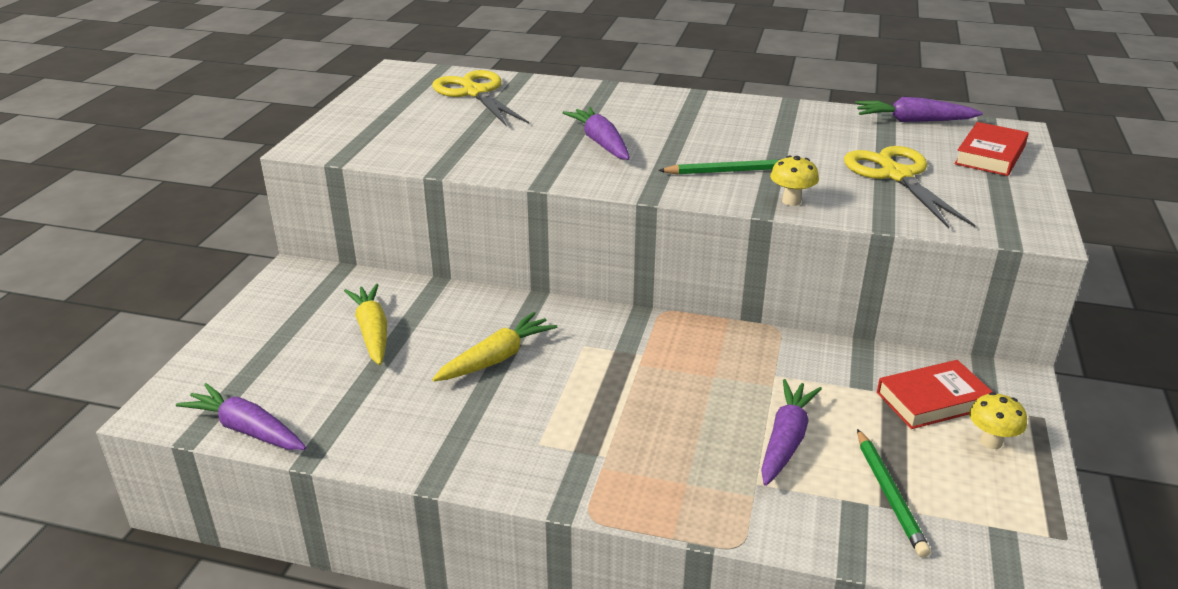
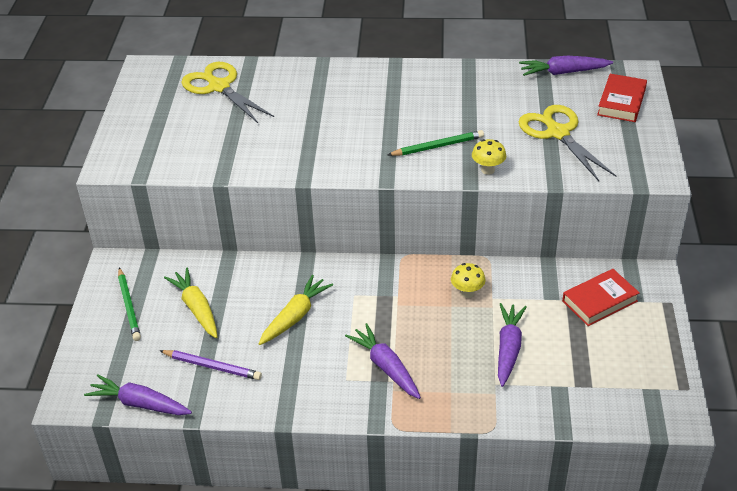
camera: 10 degrees left, 10 degrees up
purple carrot [563,107,630,160] -> purple carrot moved to [345,323,421,399]
green pencil [857,429,931,558] -> green pencil moved to [118,267,141,341]
yellow mushroom [969,392,1027,449] -> yellow mushroom moved to [451,263,485,298]
none -> purple pencil [159,350,262,380]

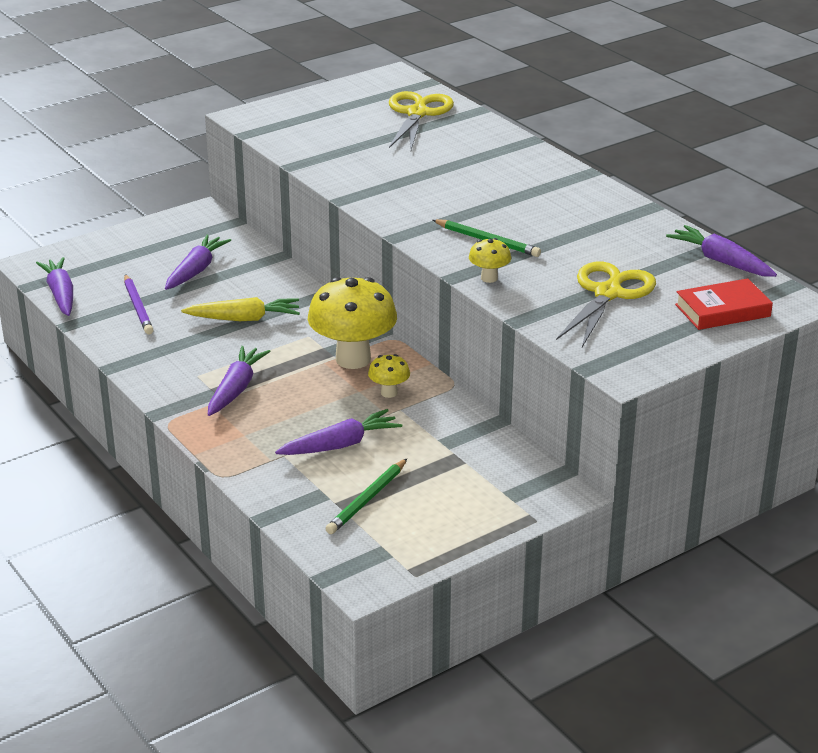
camera: 50 degrees right, 10 degrees down
green pencil [118,267,141,341] -> green pencil moved to [325,459,407,534]
yellow carrot [164,268,217,338] -> purple carrot [165,235,231,290]
red book [562,269,640,326] -> none
none -> yellow mushroom [308,277,397,369]

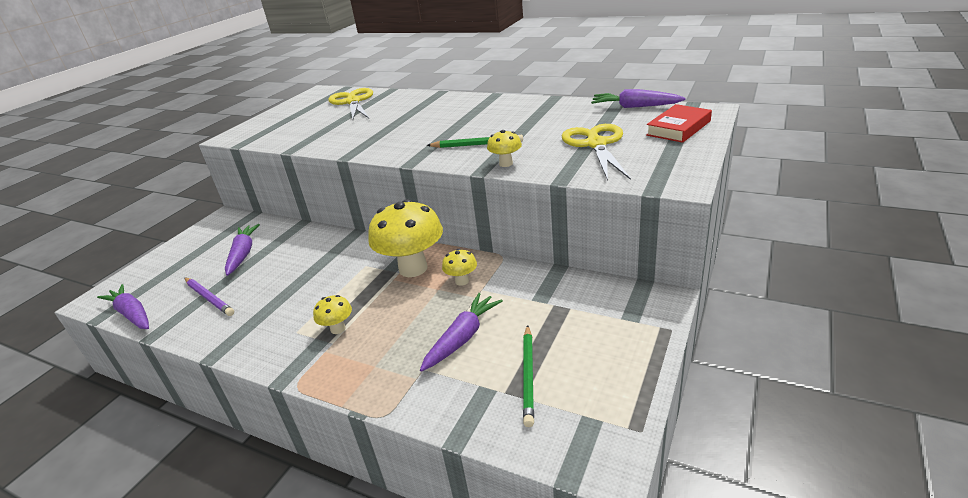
camera: 25 degrees left, 0 degrees up
yellow carrot [181,297,300,321] -> none
purple carrot [208,346,271,416] -> yellow mushroom [313,295,352,334]

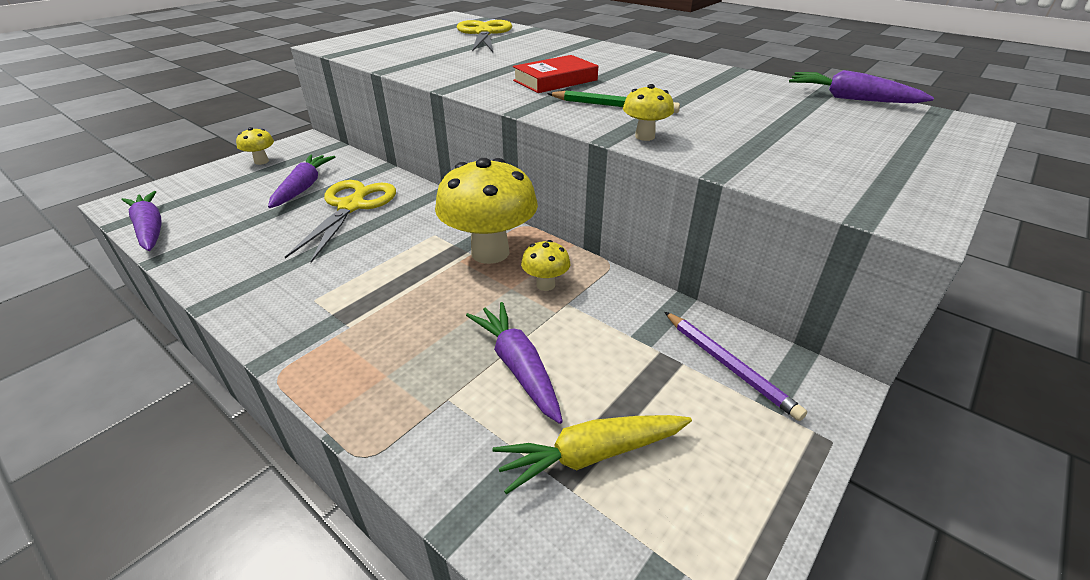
camera: 10 degrees right, 5 degrees up
purple pencil [185,278,234,316] -> purple pencil moved to [665,312,807,421]
yellow mushroom [313,295,352,334] -> yellow mushroom moved to [236,127,274,165]
purple carrot [420,293,503,372] -> purple carrot turned 75 degrees counterclockwise [466,302,563,424]
green pencil [523,325,534,427] -> yellow carrot [492,415,692,494]
yellow scissors [562,124,631,181] -> yellow scissors moved to [285,180,396,263]
red book [646,104,712,143] -> red book moved to [513,55,598,93]

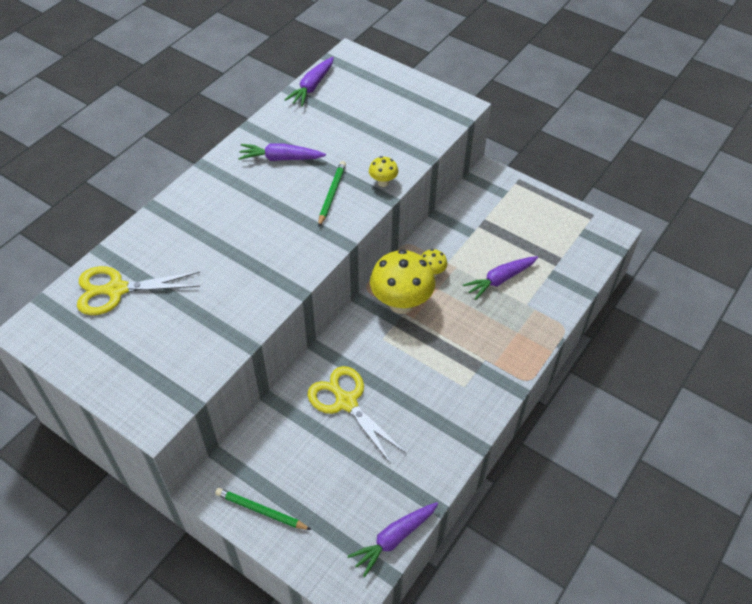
camera: 95 degrees left, 15 degrees up
yellow mushroom [236,127,274,165] -> green pencil [215,488,311,530]
purple carrot [268,155,335,208] -> purple carrot moved to [238,143,326,161]
yellow scissors [285,180,396,263] -> yellow scissors turned 45 degrees clockwise [307,366,406,464]
yellow carrot [492,415,692,494] -> none
red book [513,55,598,93] -> none
purple pencil [665,312,807,421] -> none

